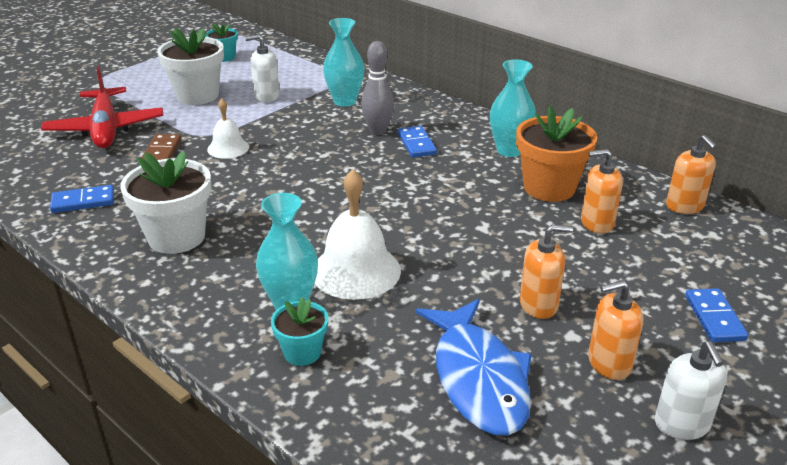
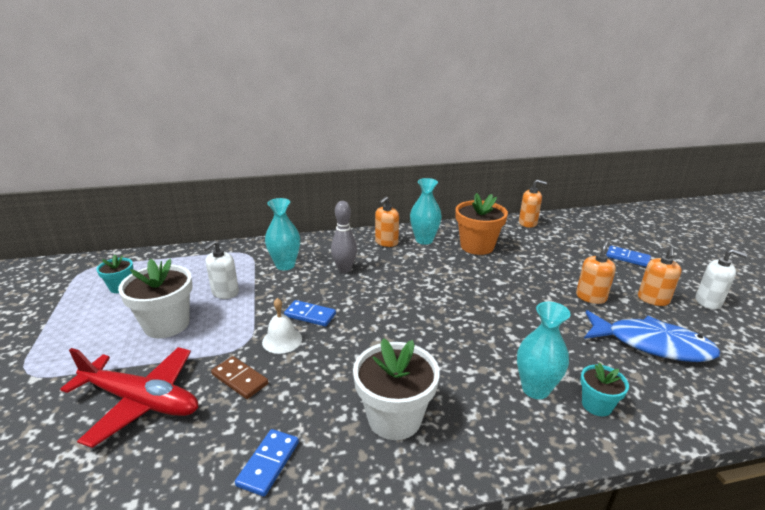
camera: 55 degrees left, 5 degrees down
white bell [315,169,401,300] -> none
blue domino [398,126,437,158] -> blue domino moved to [284,300,336,327]
orange soap dispenser [581,149,623,234] -> orange soap dispenser moved to [375,196,399,247]

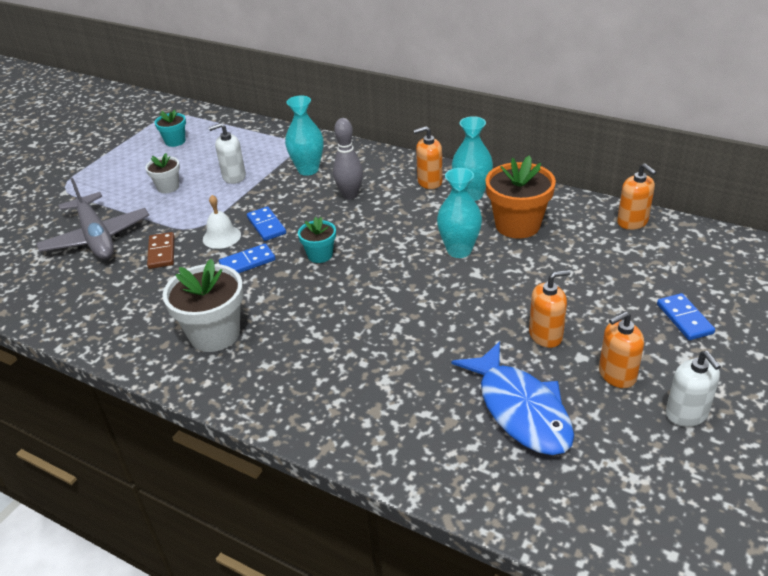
camera: 45 degrees right, 10 degrees up
red plane [60,347,198,448] -> grey plane [36,178,149,260]
white flower pot [118,259,193,338] -> white flower pot [145,153,180,193], size x0.55
blue domino [235,429,299,497] -> blue domino moved to [219,244,275,273]
turquoise vase [517,302,570,399] -> turquoise vase moved to [437,168,482,258]
turquoise flower pot [580,362,629,416] -> turquoise flower pot moved to [298,217,336,263]

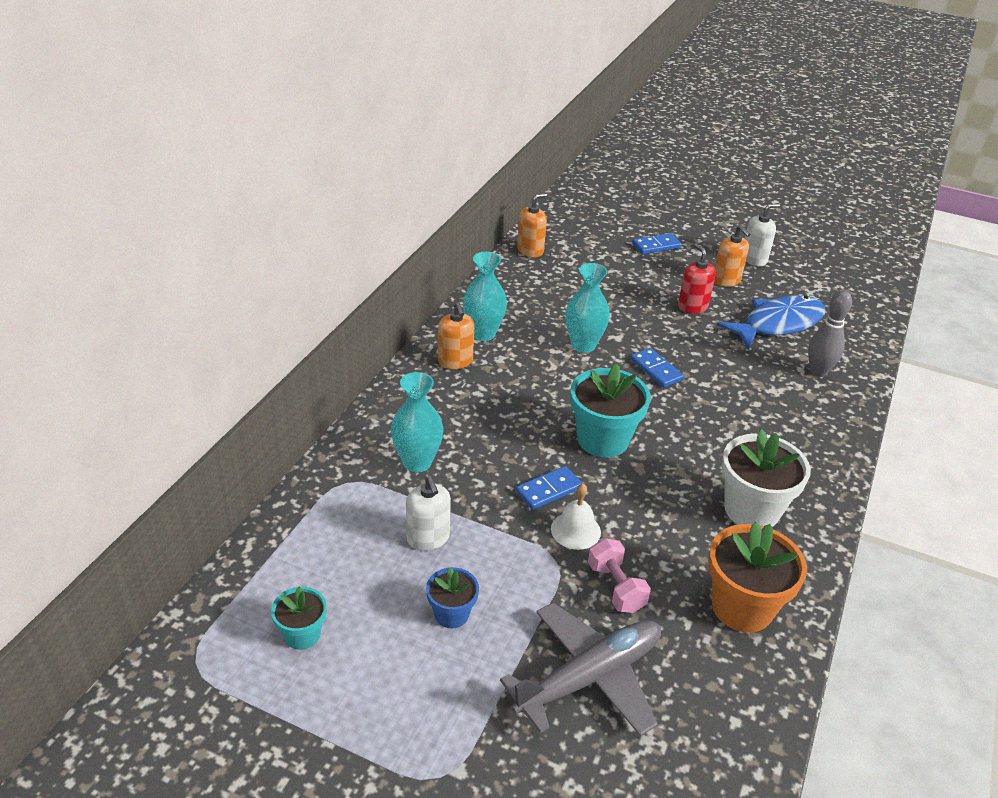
camera: 100 degrees left, 0 degrees up
white flower pot [145,153,180,193] -> blue flower pot [426,567,479,628]
brown domino [147,232,174,269] -> pink dumbbell [588,538,651,613]
blue domino [219,244,275,273] -> blue domino moved to [630,348,684,388]
turquoise flower pot [298,217,336,263] -> turquoise flower pot [570,363,651,458], size x1.82
grey bowling pin [333,118,363,199] -> grey bowling pin moved to [808,290,852,377]
orange flower pot [485,155,556,239] -> orange flower pot moved to [708,522,807,633]
orange soap dispenser [529,270,570,348] -> red soap dispenser [678,244,716,314]

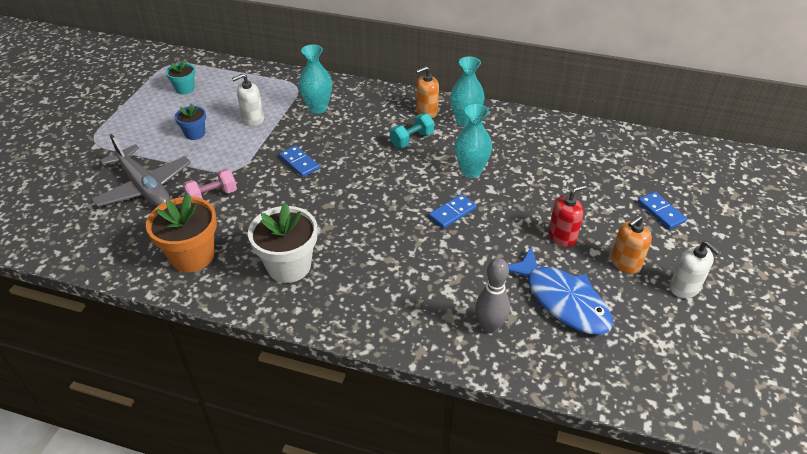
camera: 85 degrees right, 5 degrees up
orange soap dispenser [517,193,547,258] -> none
white bell [551,484,601,550] -> none
turquoise flower pot [570,363,651,458] -> none
none -> turquoise dumbbell [390,114,434,148]

